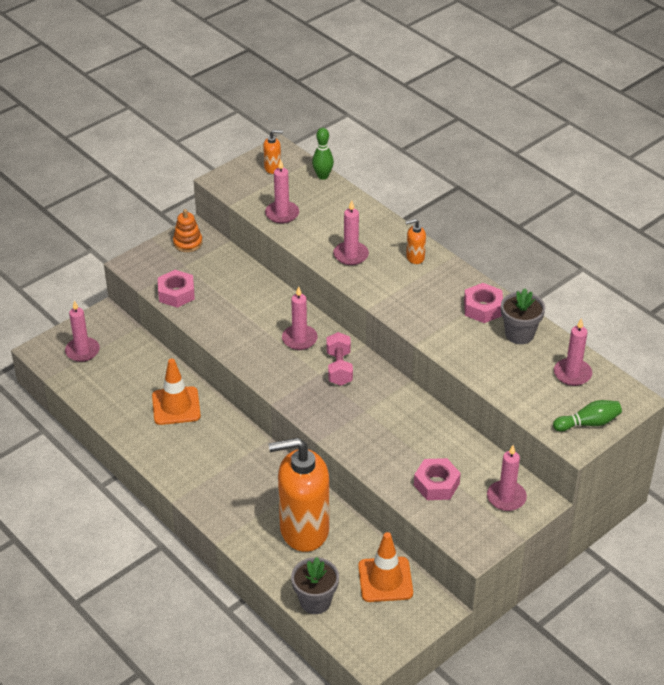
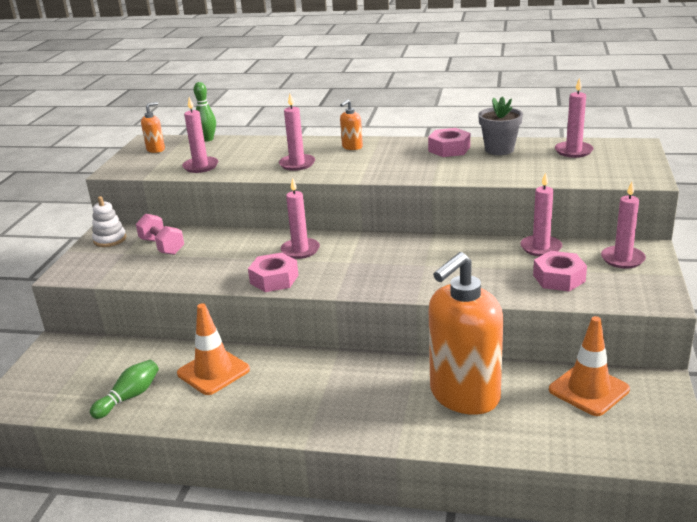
camera: 35 degrees left, 15 degrees down
pink candle [65,300,100,362] -> pink candle moved to [520,172,562,256]
pink nut [158,270,195,308] -> pink nut moved to [248,253,299,292]
orange stacking toy [173,209,202,252] -> white stacking toy [92,196,126,247]
grey flower pot [291,557,339,614] -> none
pink dumbbell [326,332,353,386] -> pink dumbbell moved to [136,214,184,255]
green bowling pin [553,400,622,431] -> green bowling pin moved to [90,360,159,419]

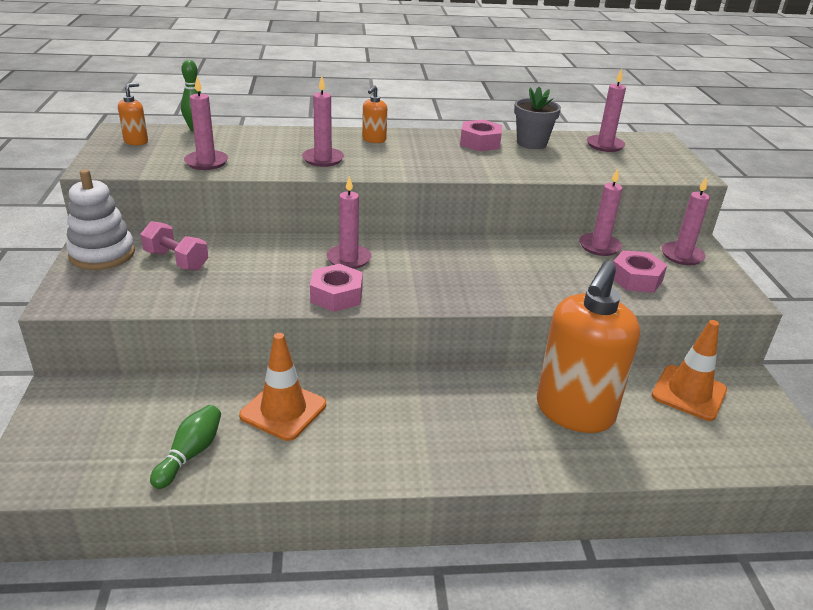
camera: 20 degrees left, 5 degrees up
white stacking toy [92,196,126,247] -> white stacking toy [66,169,135,270], size x1.55

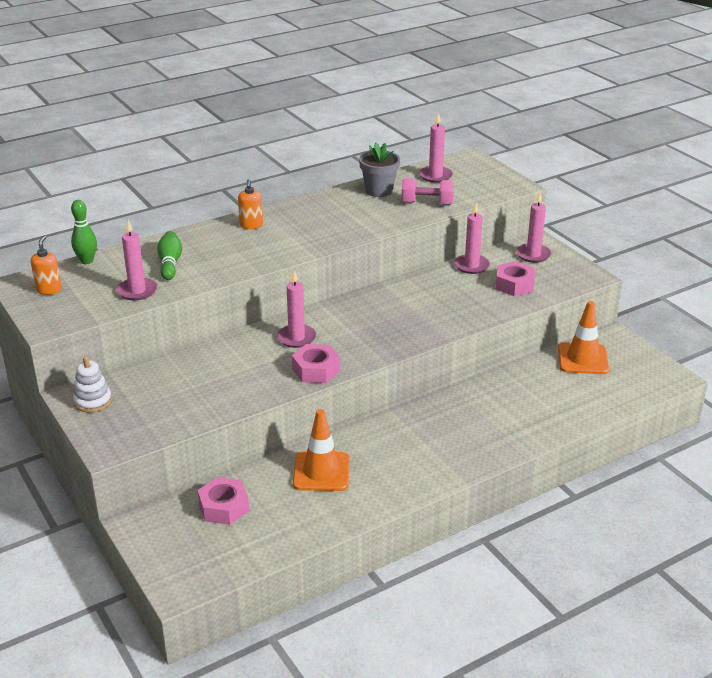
camera: 25 degrees left, 0 degrees up
white stacking toy [66,169,135,270] -> white stacking toy [73,356,112,413], size x0.64
pink dumbbell [141,221,209,271] -> pink dumbbell moved to [402,178,454,205]
green bowling pin [150,405,221,489] -> green bowling pin moved to [157,231,182,280]
pink candle [302,76,344,167] -> none
pink nut [460,120,502,151] -> pink nut moved to [198,477,249,525]
orange soap dispenser [537,261,640,433] -> none

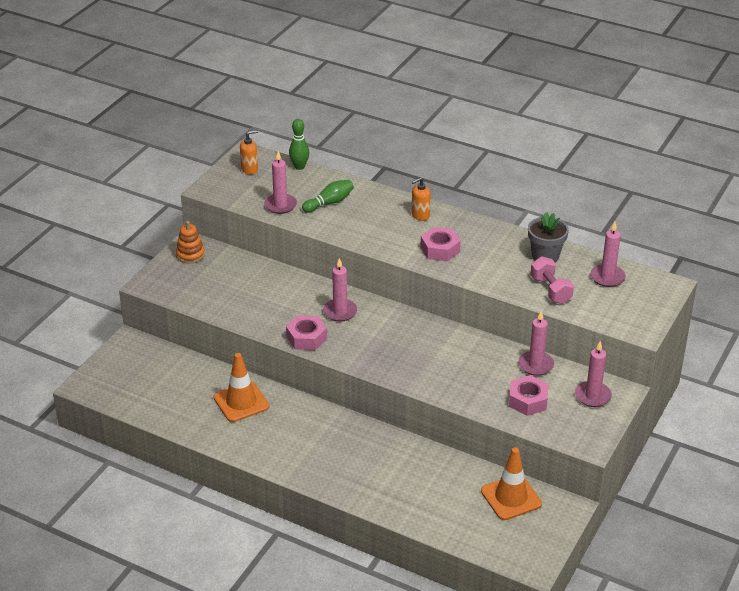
camera: 60 degrees right, 5 degrees up
white stacking toy [73,356,112,413] -> orange stacking toy [176,221,205,263]
pink nut [198,477,249,525] -> pink nut moved to [421,227,461,261]

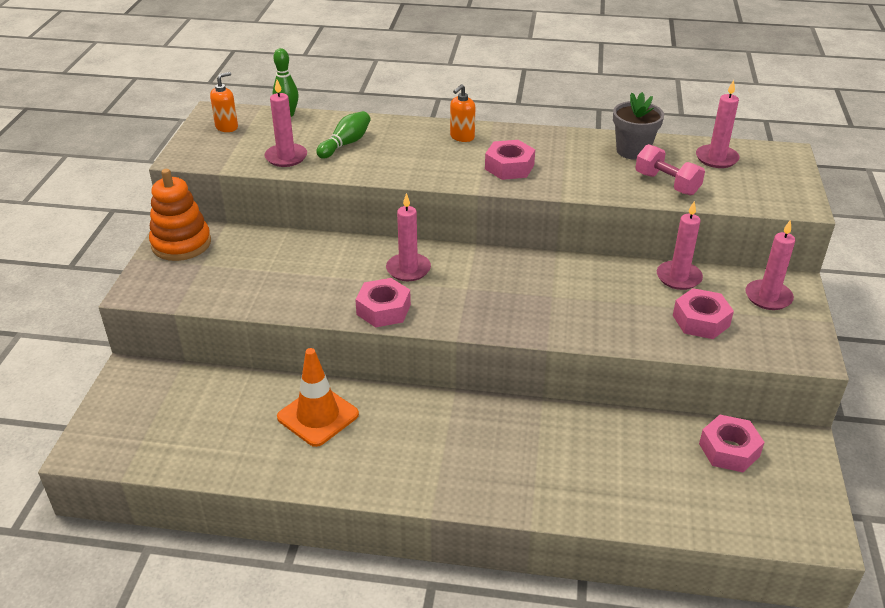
camera: 20 degrees left, 0 degrees up
orange stacking toy [176,221,205,263] -> orange stacking toy [149,169,211,261], size x1.55
orange traffic cone [481,447,542,520] -> pink nut [699,415,765,472]

